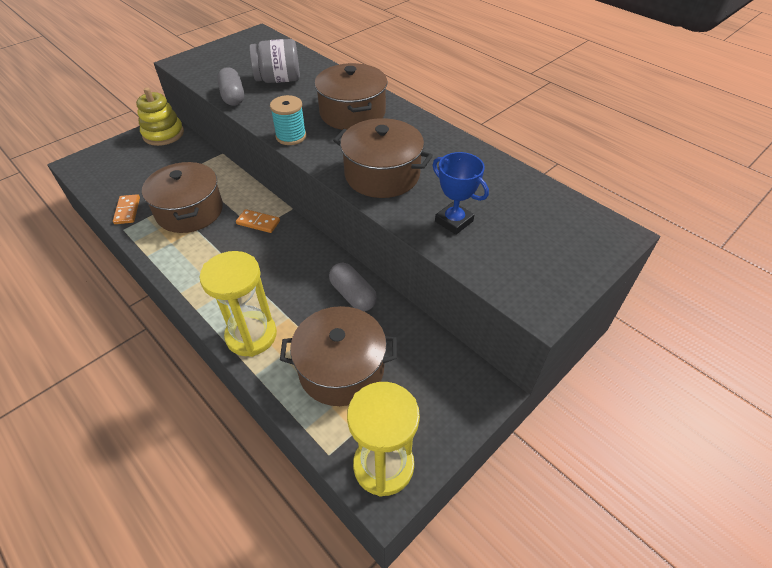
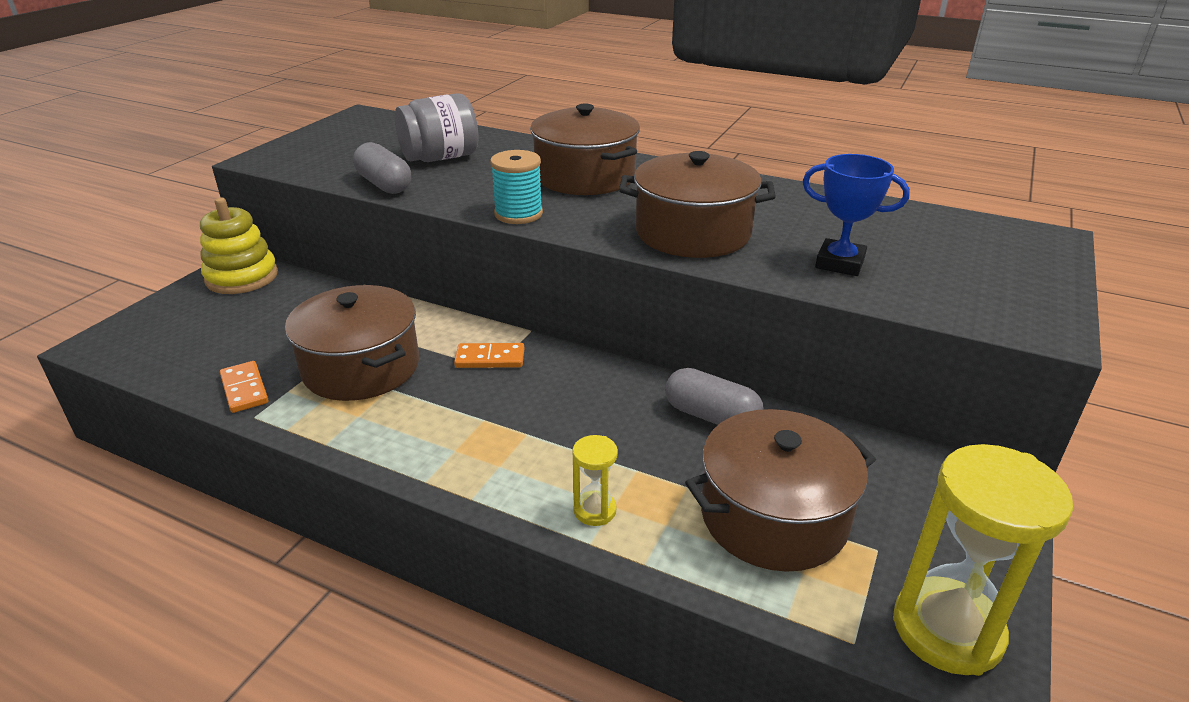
camera: 20 degrees left, 15 degrees down
yellow hourglass [200,251,277,357] -> yellow hourglass [572,435,618,526], size x0.48

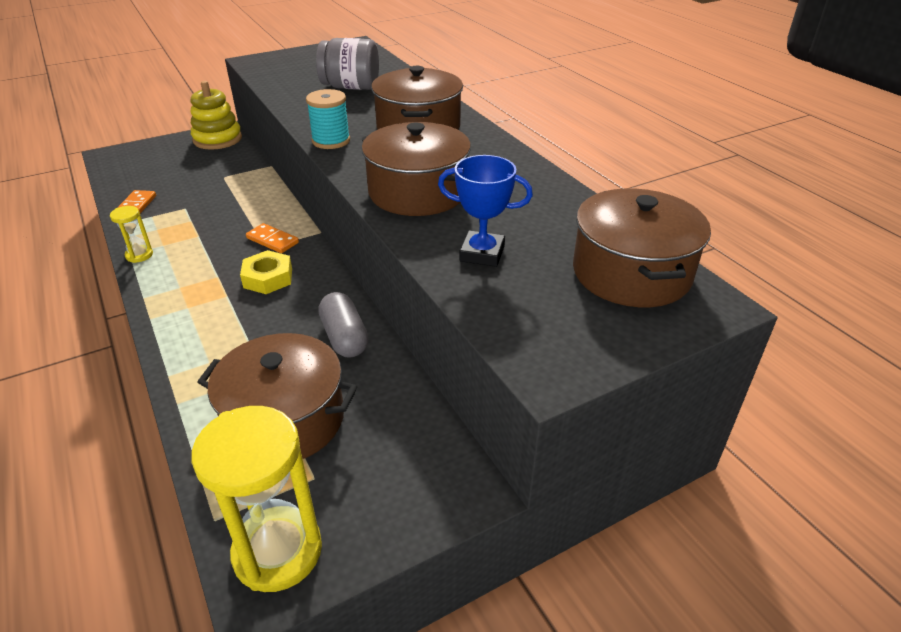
camera: 35 degrees right, 5 degrees up
brown pot [285,285,419,401] -> brown pot moved to [573,188,711,307]
grey capsule [353,142,411,194] -> none
yellow hourglass [572,435,618,526] -> yellow hourglass moved to [110,206,153,263]
blue trophy [802,154,910,276] -> blue trophy turned 45 degrees counterclockwise [438,155,533,267]
none -> yellow nut [240,250,292,294]

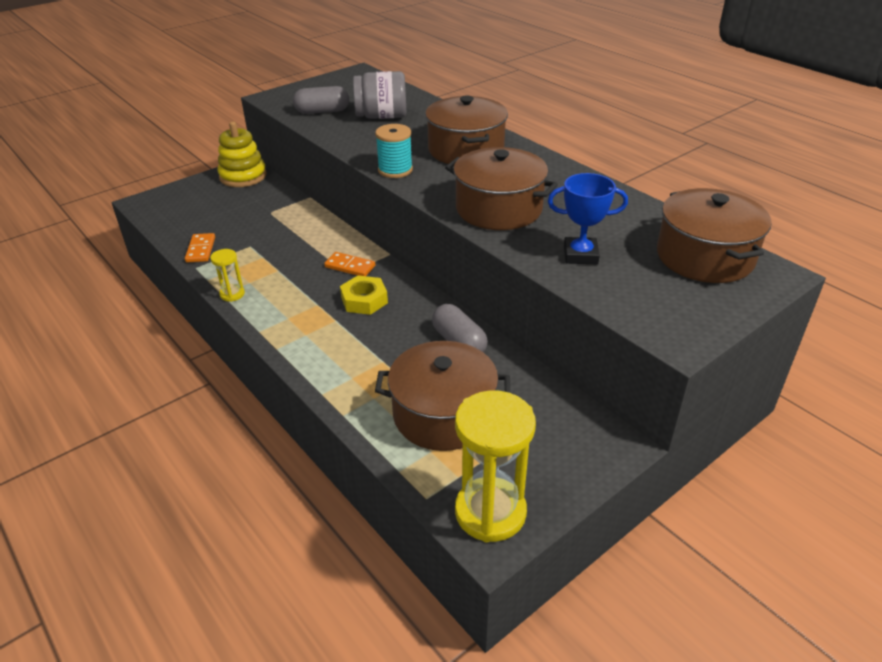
camera: 10 degrees left, 0 degrees up
none -> grey capsule [293,86,349,114]

